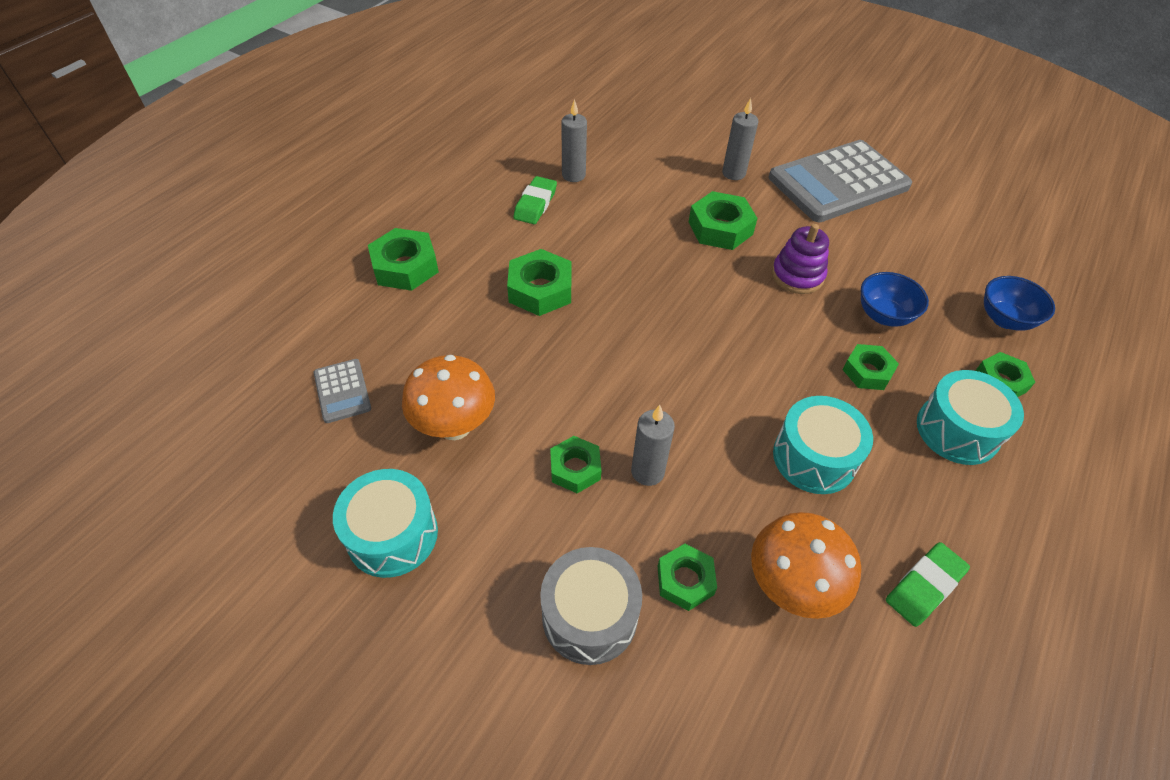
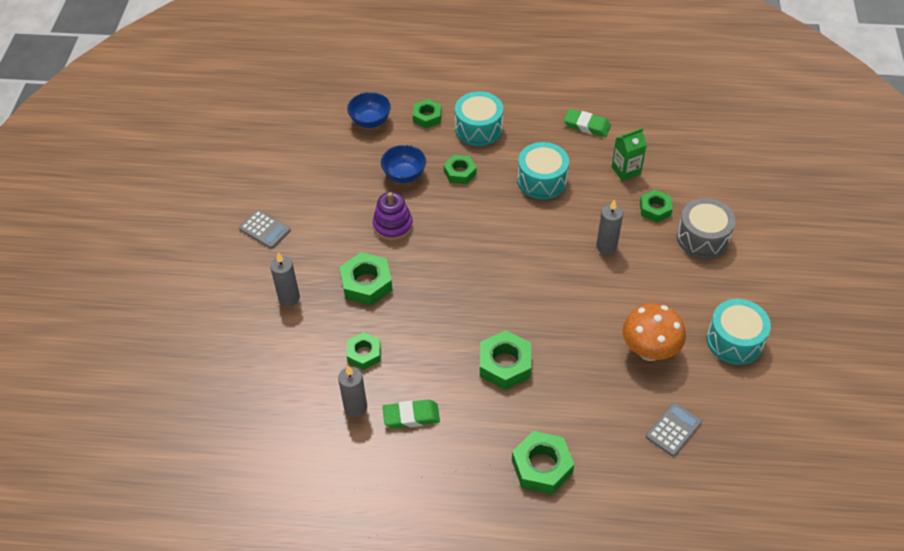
camera: 115 degrees left, 0 degrees up
green nut [550,436,601,493] -> green nut moved to [347,332,381,370]
orange mushroom [751,512,861,619] -> green carton [612,128,647,181]
grey calculator [769,140,912,222] -> grey calculator [239,210,291,249], size x0.43

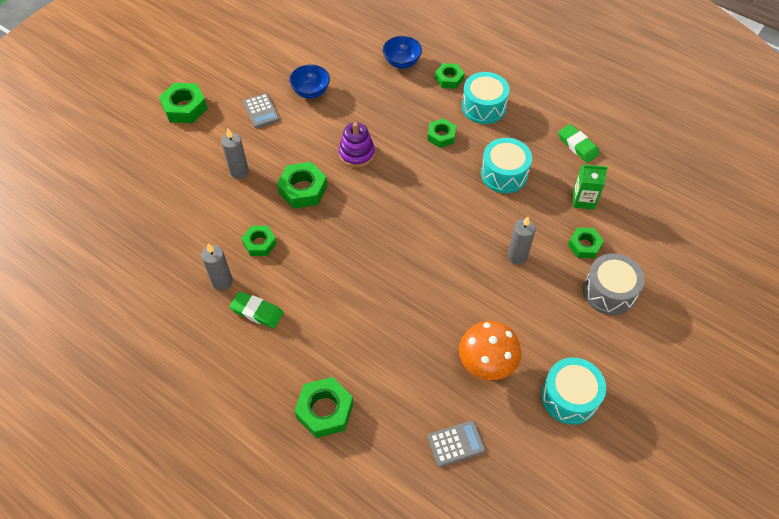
camera: 30 degrees right, 5 degrees up
blue bowl [381,145,426,183] -> blue bowl moved to [289,64,330,99]
green nut [480,330,531,390] -> green nut moved to [159,83,208,123]

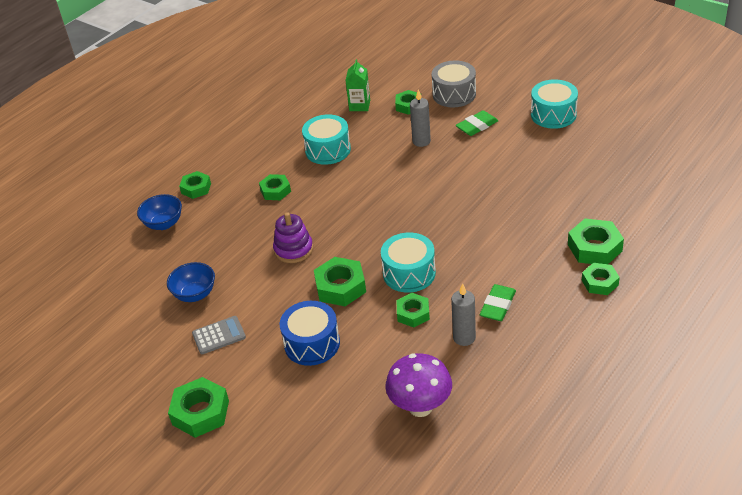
camera: 85 degrees left, 15 degrees down
grey candle [221,129,249,179] -> blue drum [280,301,340,366]
grey calculator [428,420,486,467] -> none
orange mushroom [459,321,521,380] -> none
turquoise drum [462,72,510,124] -> turquoise drum moved to [381,232,436,293]
green eraser [558,124,599,163] -> green eraser moved to [456,110,498,136]
none -> purple mushroom [385,353,452,417]
none -> green nut [582,263,620,295]

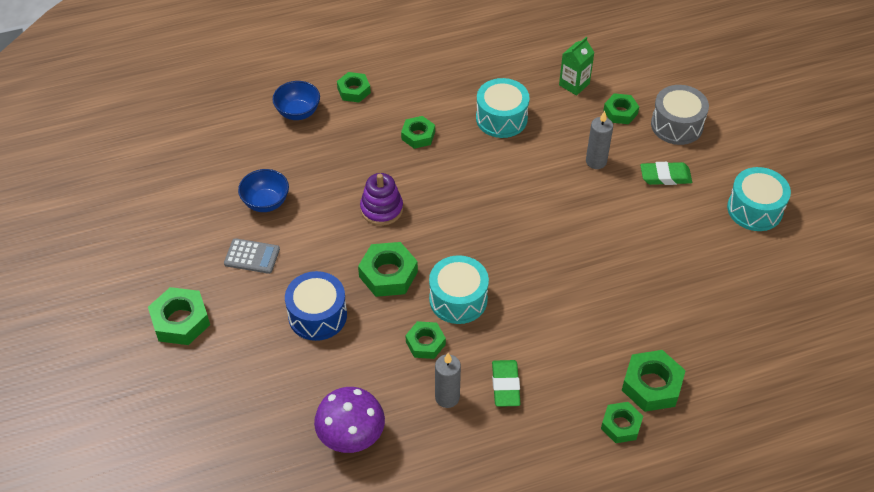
camera: 30 degrees right, 10 degrees up
green eraser [480,284,516,321] -> green eraser turned 60 degrees counterclockwise [492,360,521,407]

